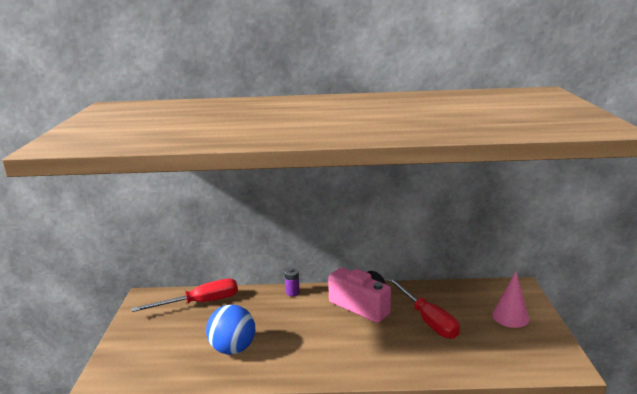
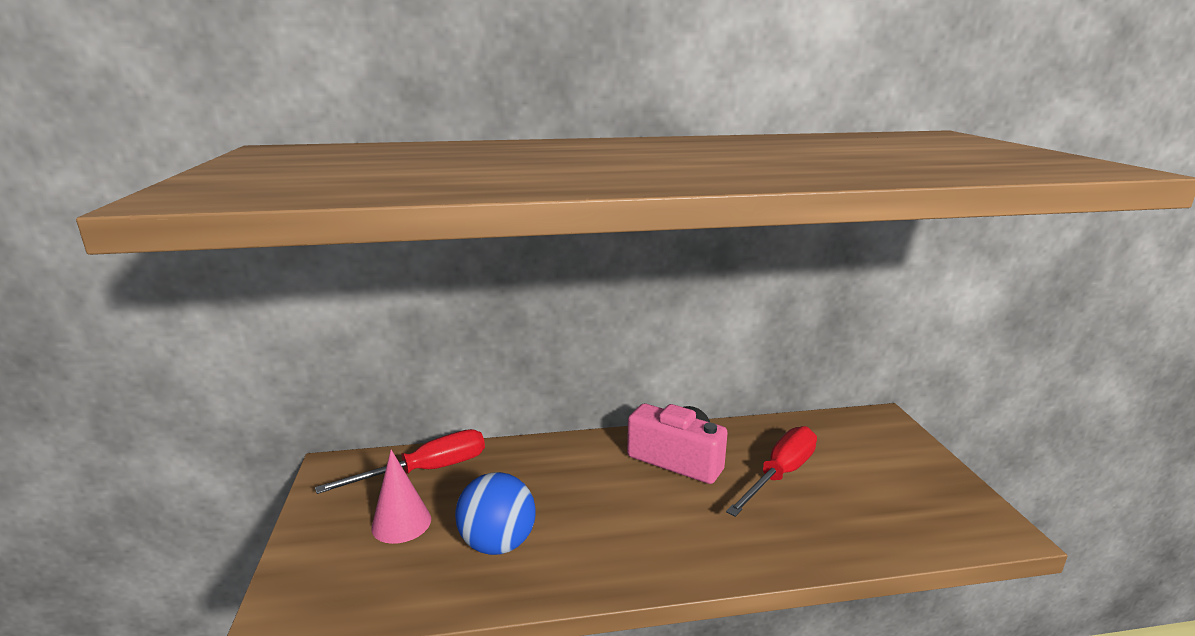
camera: 10 degrees left, 0 degrees up
purple battery [285,268,300,296] -> none
red screwdriver [387,278,460,339] -> red screwdriver turned 105 degrees counterclockwise [726,426,817,517]
pink cone [492,271,529,328] -> pink cone moved to [371,450,431,544]

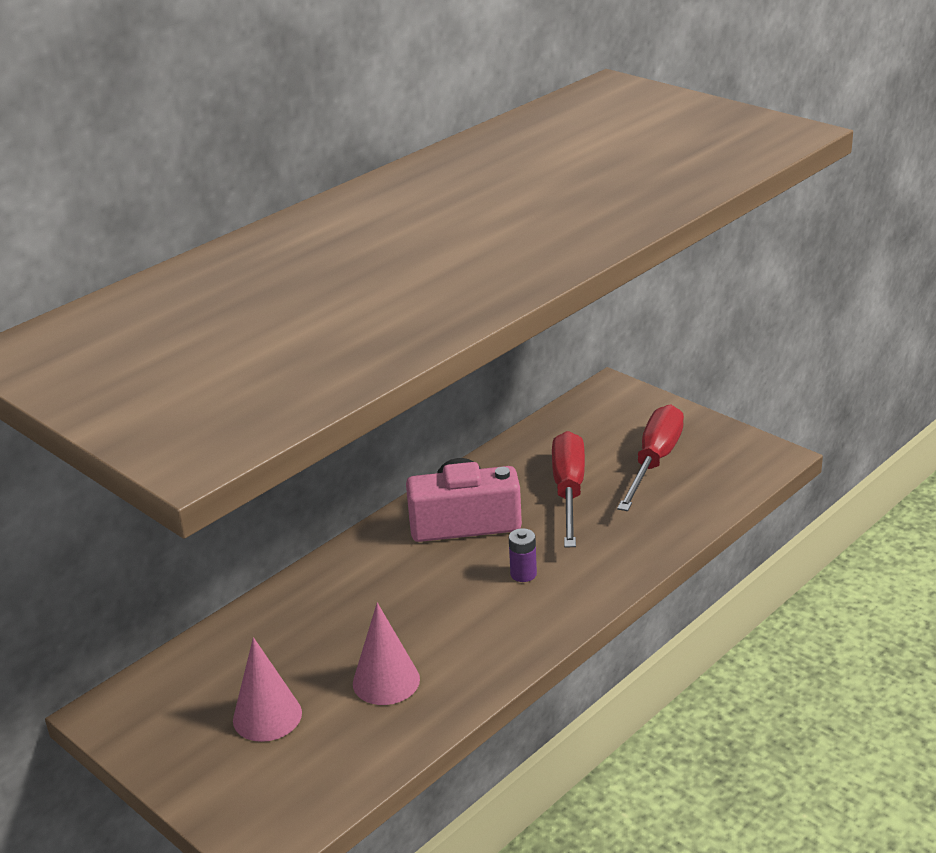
camera: 35 degrees left, 10 degrees up
red screwdriver [315,429,485,494] -> red screwdriver moved to [617,404,684,511]
blue ball [455,472,536,555] -> pink cone [353,603,420,705]
none -> purple battery [509,528,537,582]

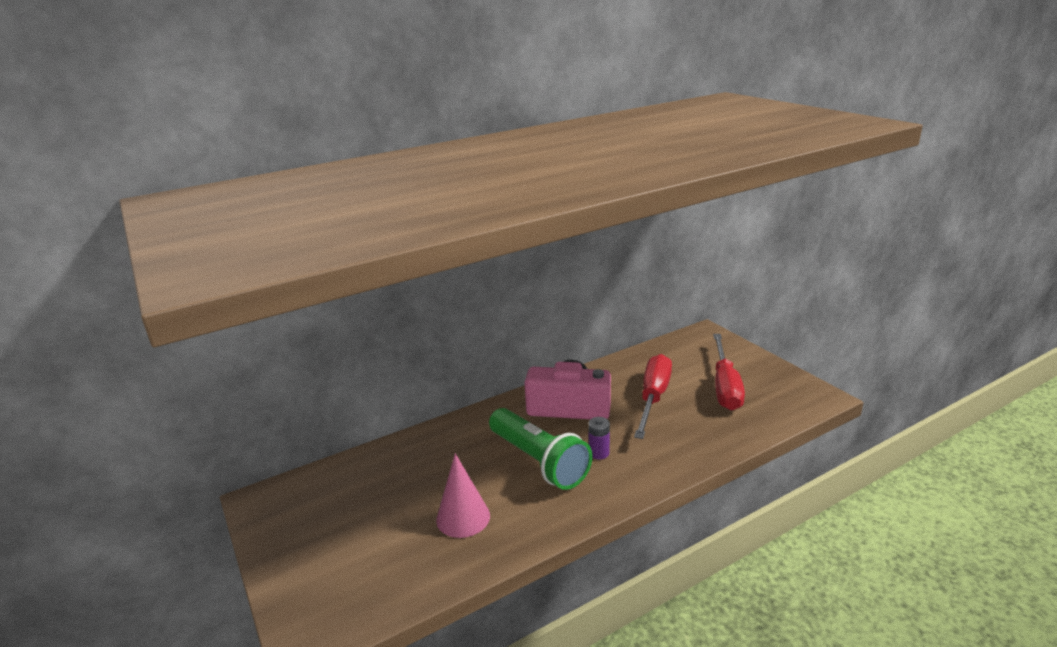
camera: 15 degrees right, 5 degrees down
pink cone [233,637,302,742] -> none
red screwdriver [617,404,684,511] -> red screwdriver turned 150 degrees clockwise [713,334,745,411]
none -> green flashlight [489,408,592,490]

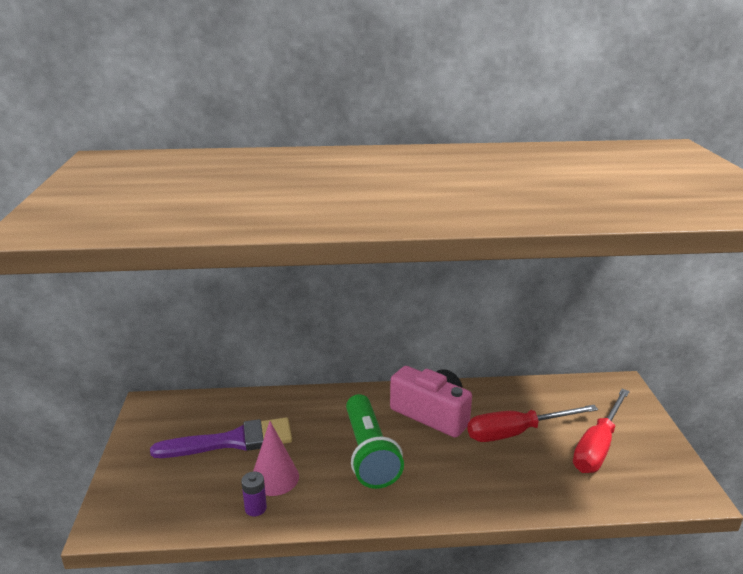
camera: 25 degrees right, 0 degrees up
purple battery [588,417,610,459] -> purple battery moved to [241,472,267,516]
red screwdriver [634,354,672,439] -> red screwdriver turned 150 degrees counterclockwise [467,405,598,442]
none -> purple brush [150,418,292,458]

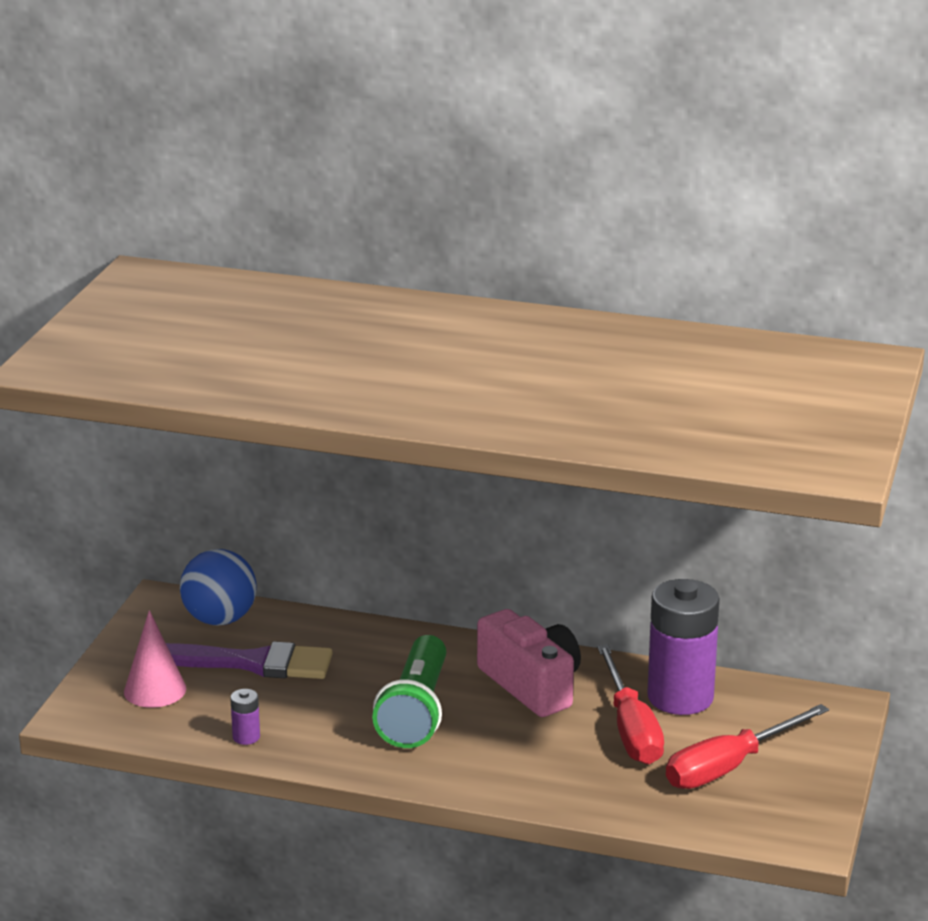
camera: 20 degrees right, 0 degrees up
pink cone [253,421,299,496] -> pink cone moved to [124,610,186,708]
red screwdriver [467,405,598,442] -> red screwdriver turned 105 degrees counterclockwise [597,645,664,765]
none -> blue ball [180,549,257,625]
none -> purple battery [647,579,720,715]

